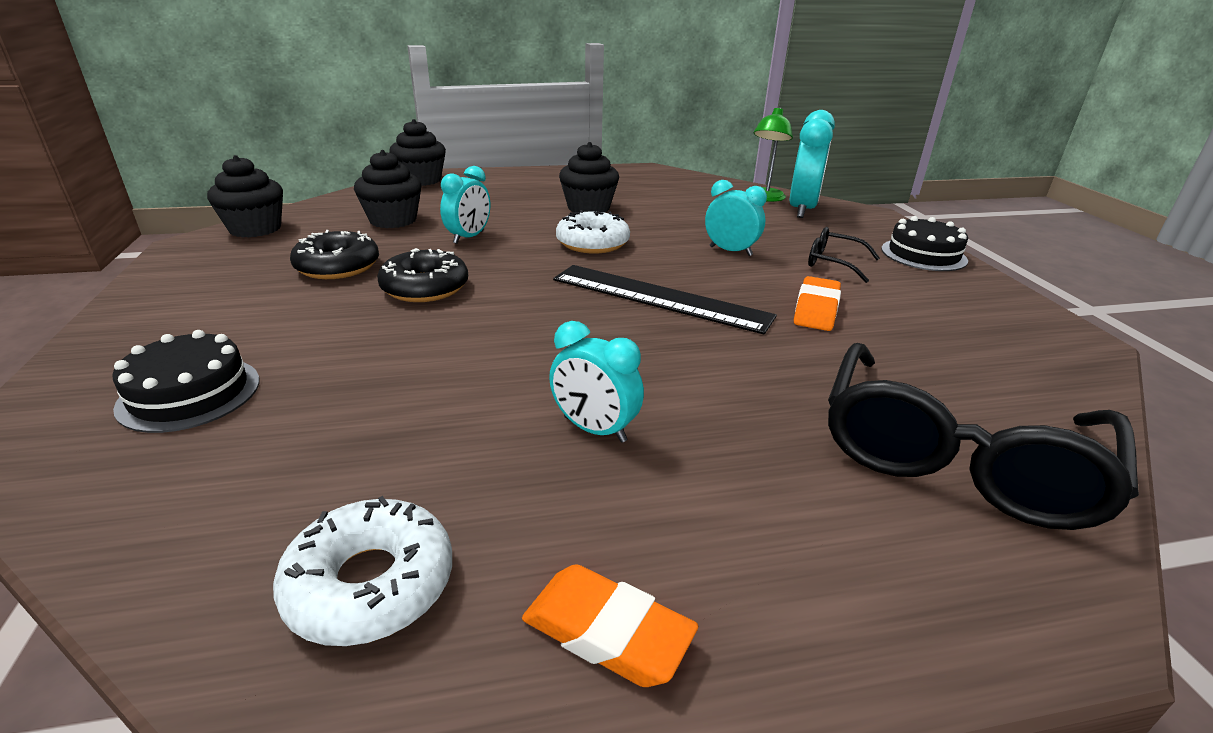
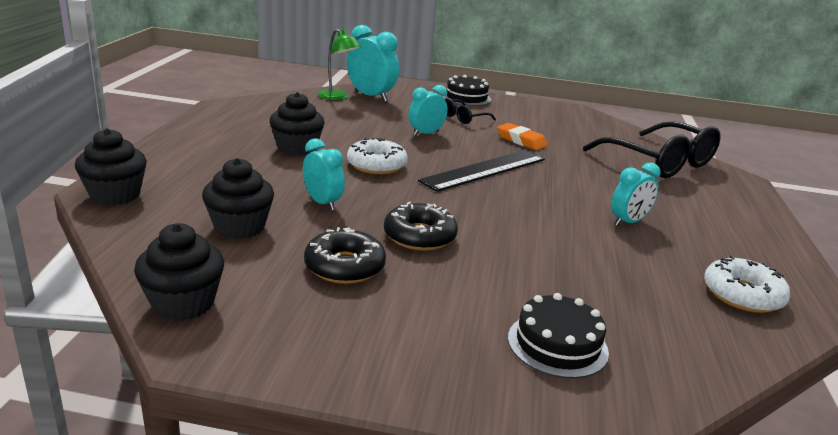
camera: 70 degrees left, 5 degrees down
orange eraser [522,564,698,687] -> none

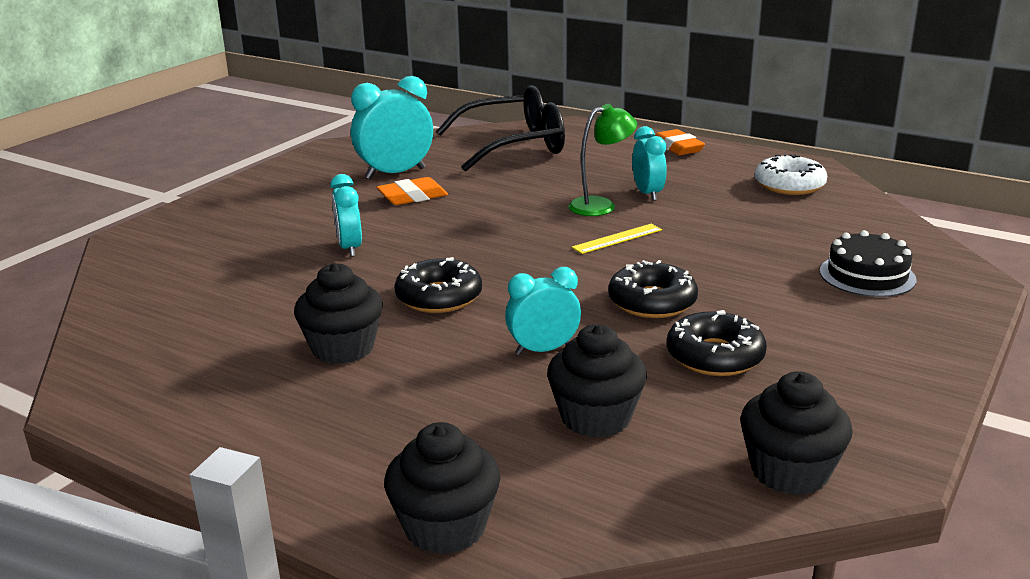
camera: 65 degrees left, 0 degrees up
green lamp [318,29,361,100] -> green lamp moved to [568,104,637,216]
turquoise clock [347,25,399,102] -> turquoise clock moved to [351,76,433,179]
white donut [347,137,408,174] -> black donut [394,257,482,313]
black ruler [418,150,545,192] -> none
black cake [442,75,491,106] -> none
black glasses [445,98,496,124] -> none
none -> yellow ruler [572,224,662,254]
none -> orange eraser [655,129,705,155]

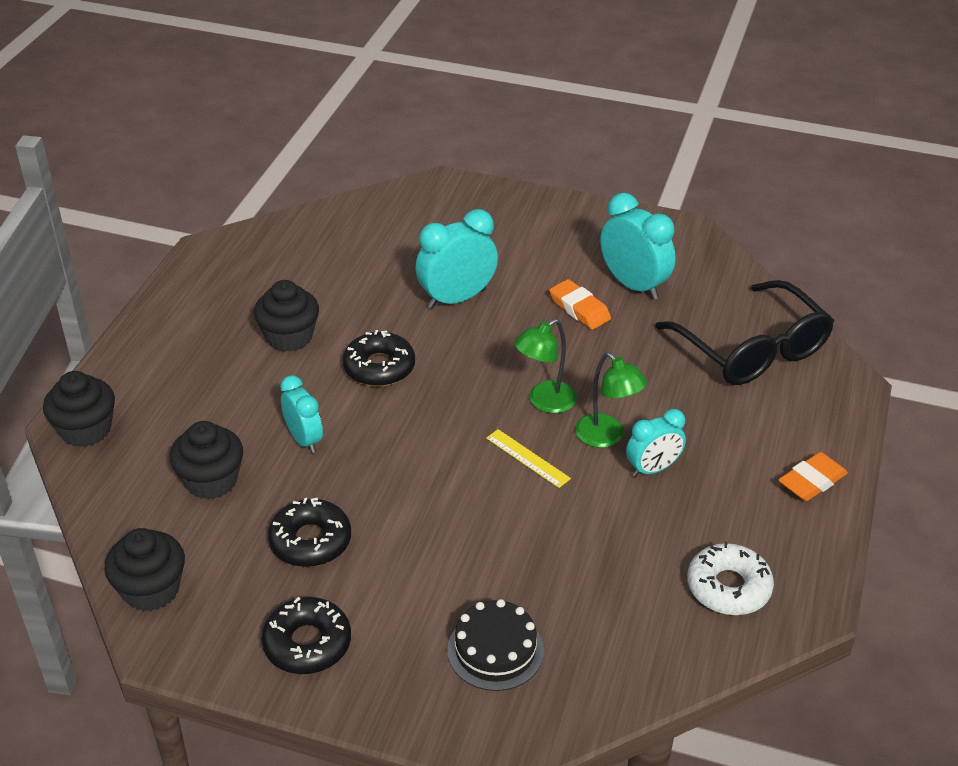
camera: 75 degrees right, 15 degrees up
turquoise clock [330,174,362,257] -> turquoise clock [416,209,498,309], size x1.56
black donut [608,260,698,318] -> black donut moved to [261,597,351,674]
none -> green lamp [514,319,577,413]

